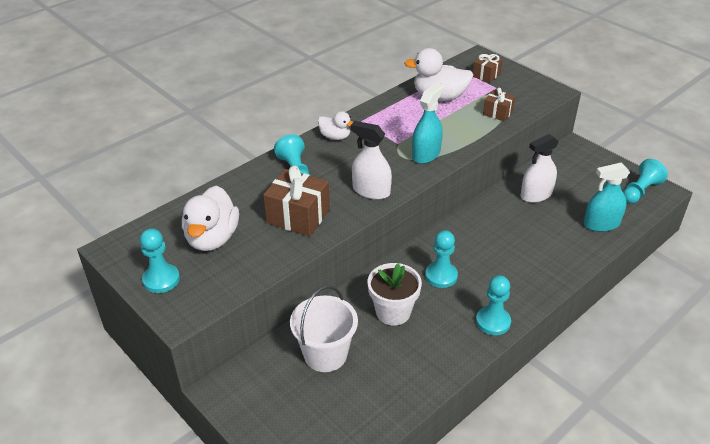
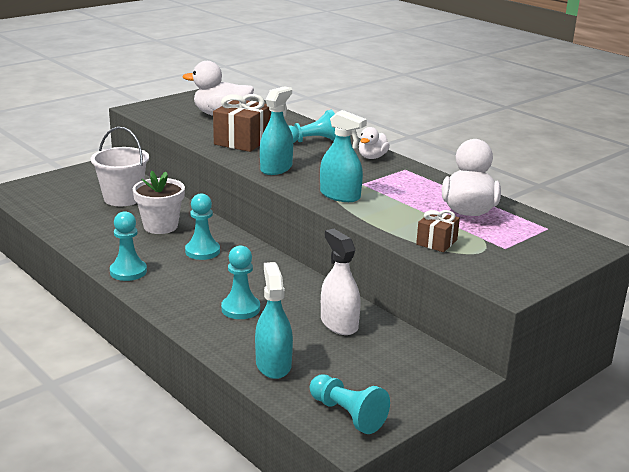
camera: 90 degrees right, 15 degrees down
turquoise pawn [140,228,180,293] -> turquoise pawn moved to [221,245,260,319]
white spray bottle [351,121,392,200] -> turquoise spray bottle [260,86,293,175]
brown gift [473,53,503,83] -> none

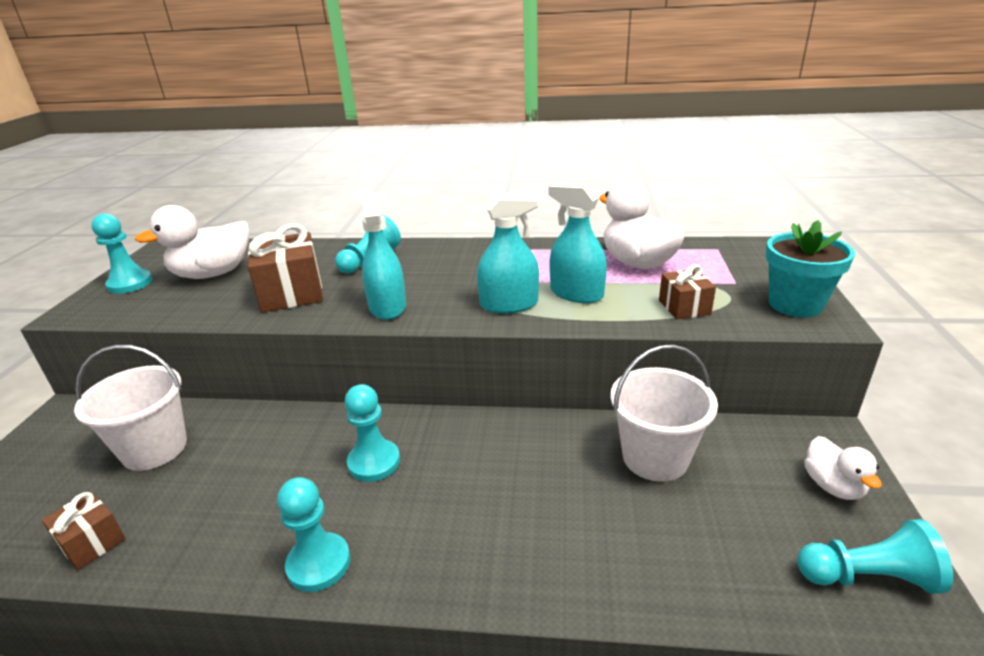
camera: 40 degrees left, 5 degrees up
white flower pot [133,171,185,234] -> none
turquoise pawn [221,245,260,319] -> turquoise pawn moved to [91,213,153,294]
turquoise spray bottle [255,262,293,379] -> turquoise spray bottle moved to [549,183,607,303]
white spray bottle [321,229,361,335] -> white bucket [610,344,718,482]
white duck [359,127,390,159] -> white duck moved to [805,436,882,500]
none -> brown gift [42,491,126,570]
none -> turquoise flower pot [766,220,855,317]

